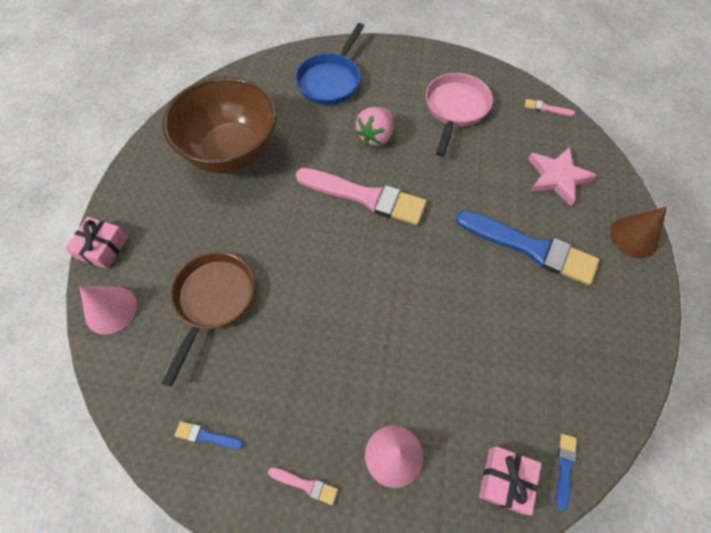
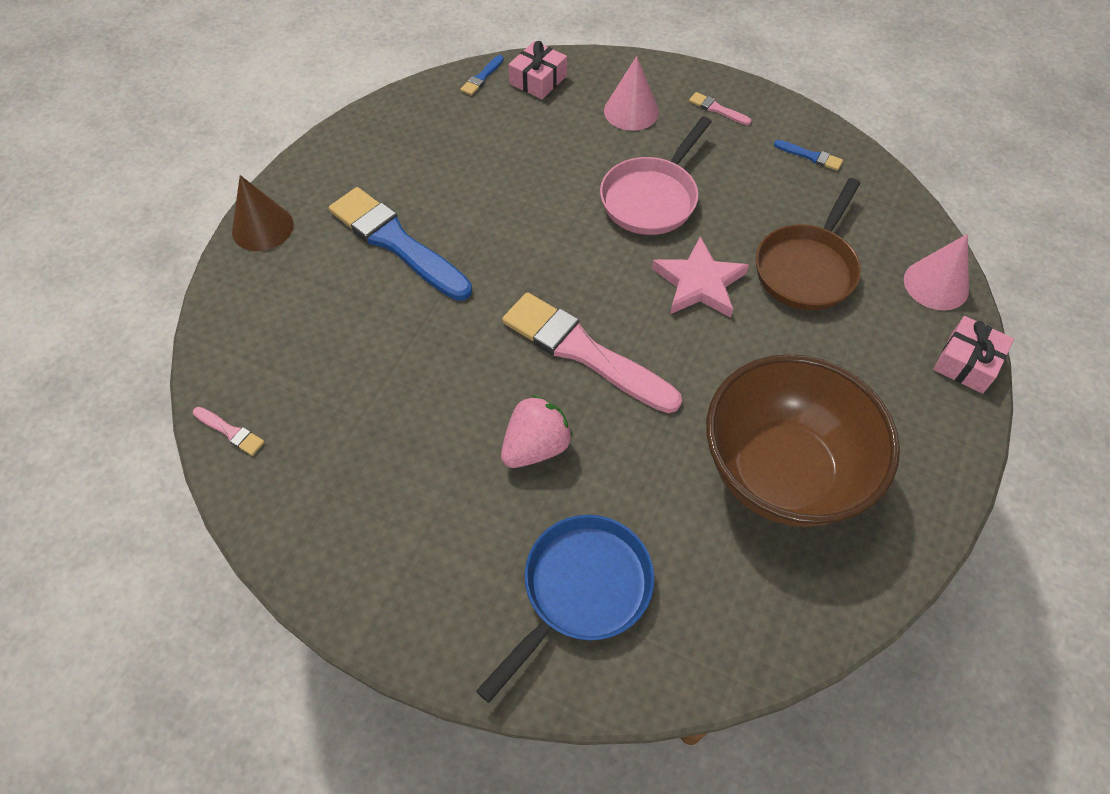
camera: 165 degrees left, 5 degrees down
pink pan [426,73,493,157] -> pink pan moved to [600,116,712,235]
pink star [528,147,597,206] -> pink star moved to [652,236,749,318]

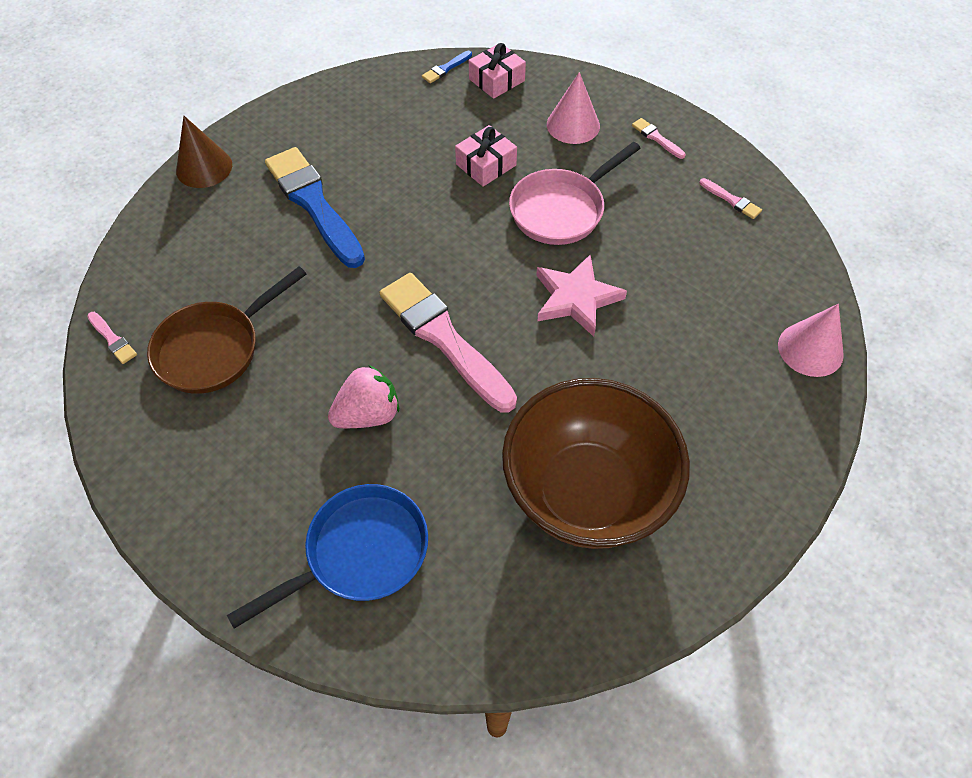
camera: 15 degrees right, 0 degrees up
brown pan [756,178,861,310] -> brown pan moved to [147,267,306,394]
blue brush [774,140,843,171] -> pink brush [700,178,762,219]
pink gift [933,316,1014,394] -> pink gift moved to [455,125,517,187]

